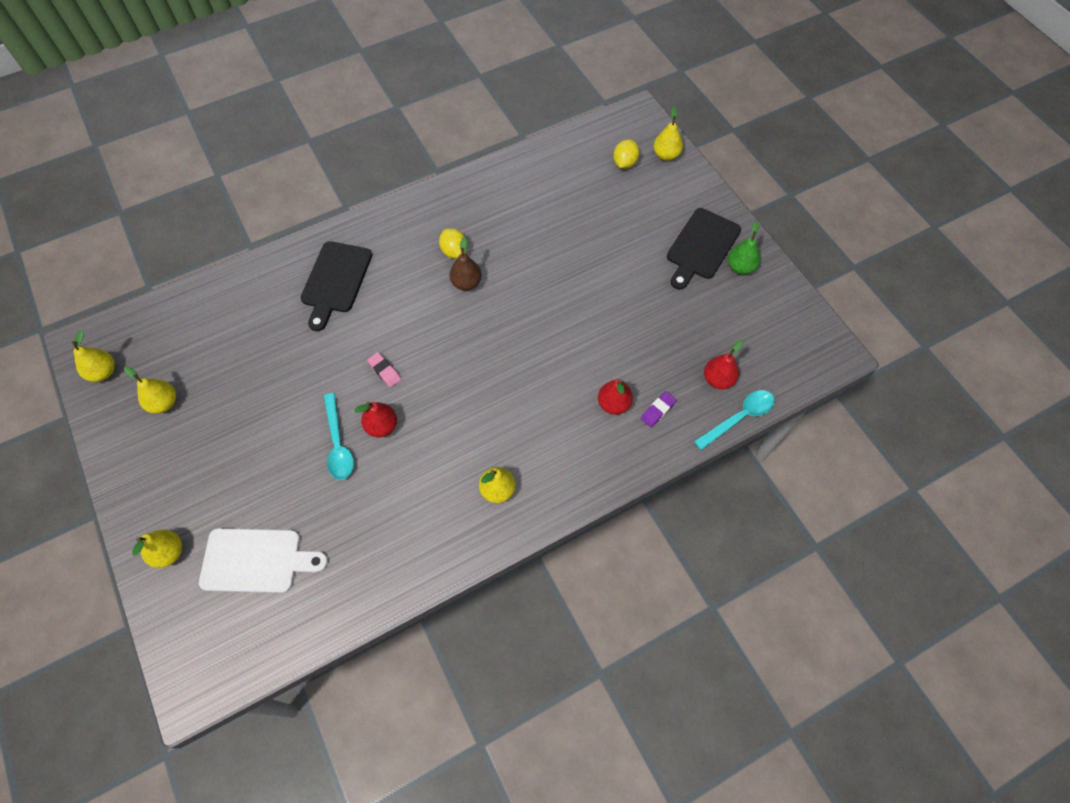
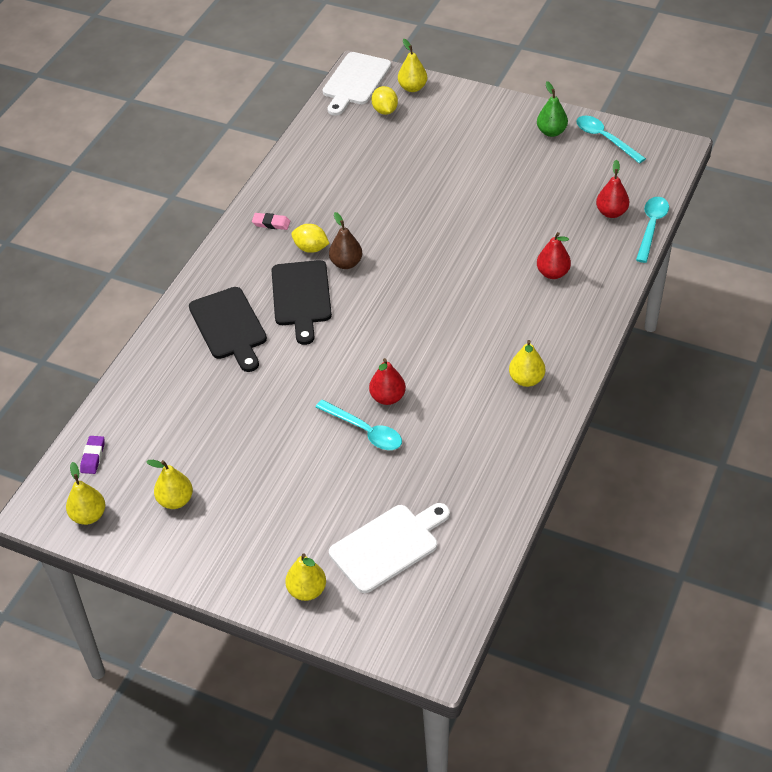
camera: 35 degrees left, 15 degrees down
pink eraser [367,352,401,387] -> pink eraser moved to [252,213,290,230]
purple eraser [641,391,677,427] -> purple eraser moved to [80,436,104,474]
black cutting board [667,208,741,290] -> black cutting board moved to [271,260,332,345]
none -> white cutting board [323,52,391,116]
none -> turquoise spoon [576,116,646,164]

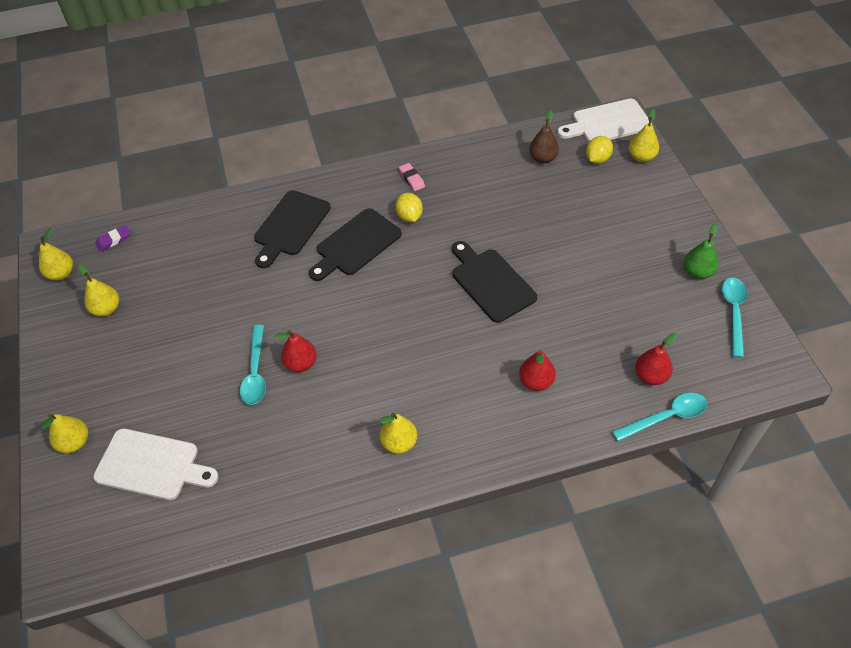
camera: 50 degrees right, 5 degrees up
brown pear [329,212,363,269] -> brown pear moved to [529,111,559,164]
none -> black cutting board [452,241,537,323]

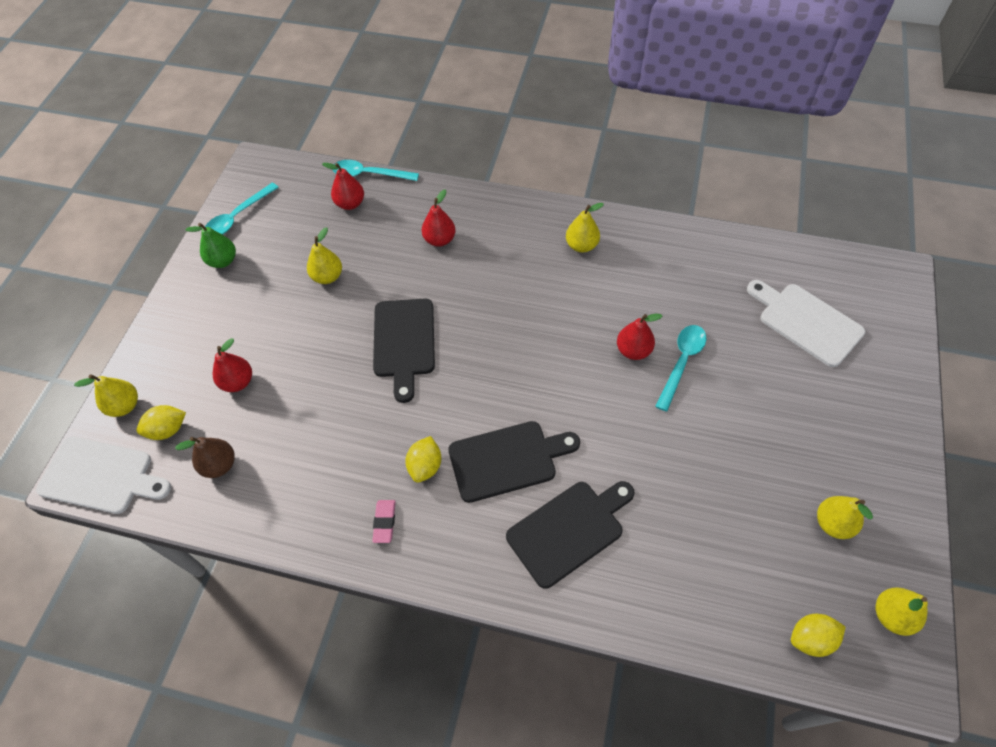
camera: 150 degrees left, 5 degrees up
yellow pear [41,414,88,453] -> yellow pear moved to [307,228,342,284]
purple eraser [95,225,131,251] -> yellow lemon [791,614,846,657]
none -> red pear [213,338,252,392]

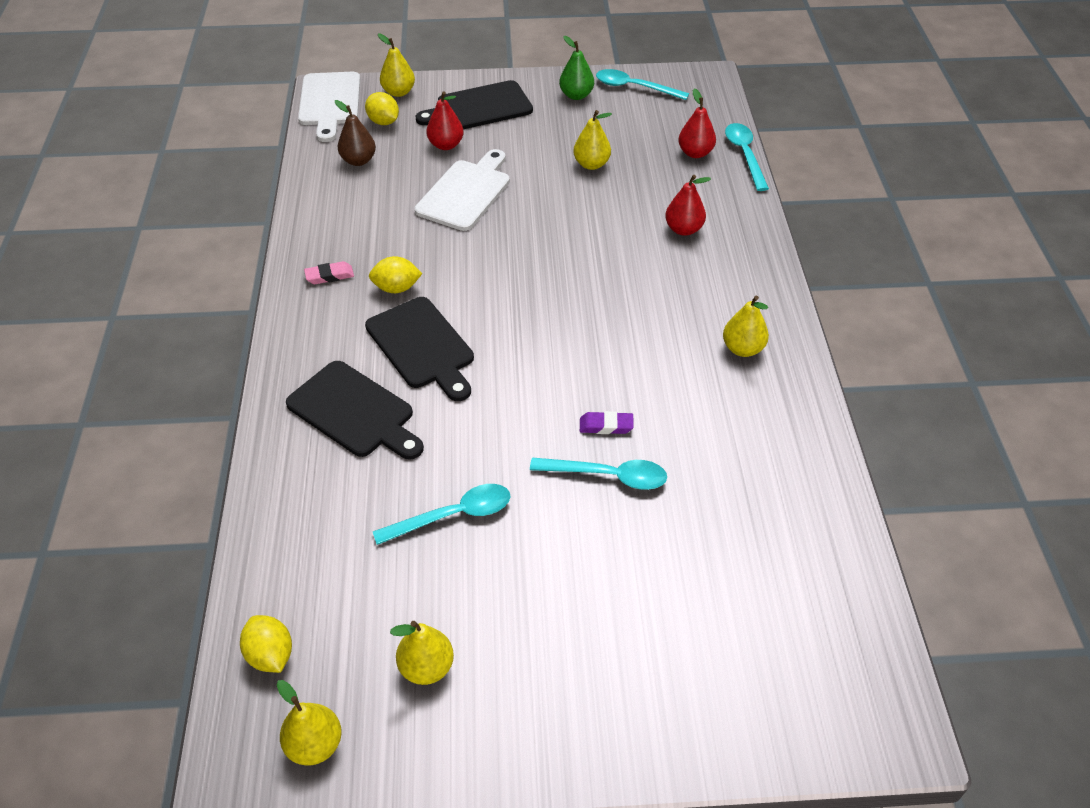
camera: 70 degrees right, 10 degrees down
black cutting board [373,299,435,403] -> black cutting board moved to [416,80,533,129]
red pear [617,314,662,360] -> purple eraser [580,411,634,434]
white cutting board [747,280,865,367] -> white cutting board moved to [415,149,510,231]
none -> turquoise spoon [373,484,511,545]

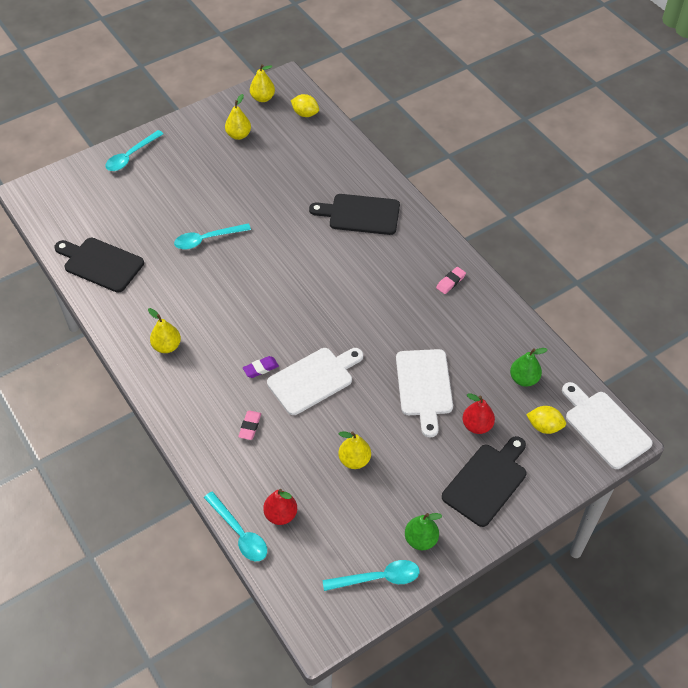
camera: 150 degrees right, 5 degrees up
brown pear [335,100,376,166] -> green pear [510,348,548,387]
black cutting board [365,297,474,401] -> black cutting board moved to [54,238,144,293]
yellow lemon [369,256,423,293] -> none
turquoise spoon [373,484,511,545] -> turquoise spoon moved to [105,130,163,171]
yellow pear [378,34,415,97] -> none
purple eraser [580,411,634,434] -> purple eraser moved to [243,356,279,378]
red pear [665,175,711,236] -> pink eraser [238,411,261,440]
none -> white cutting board [267,348,363,415]

